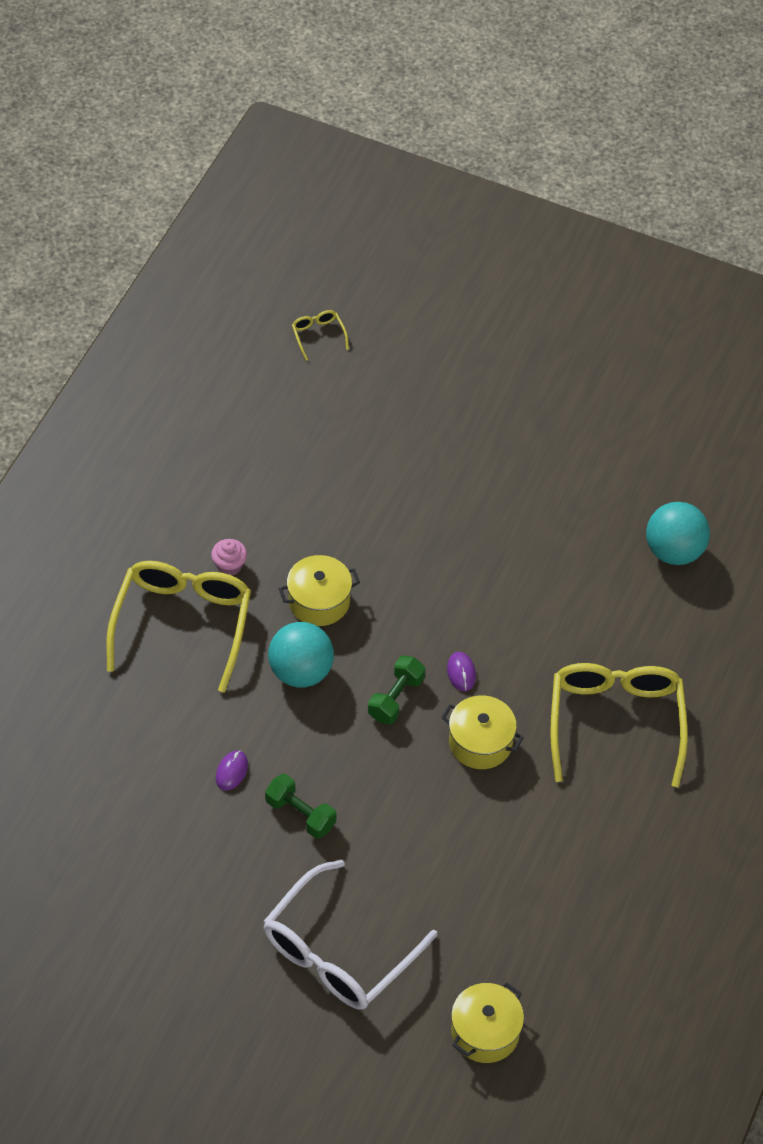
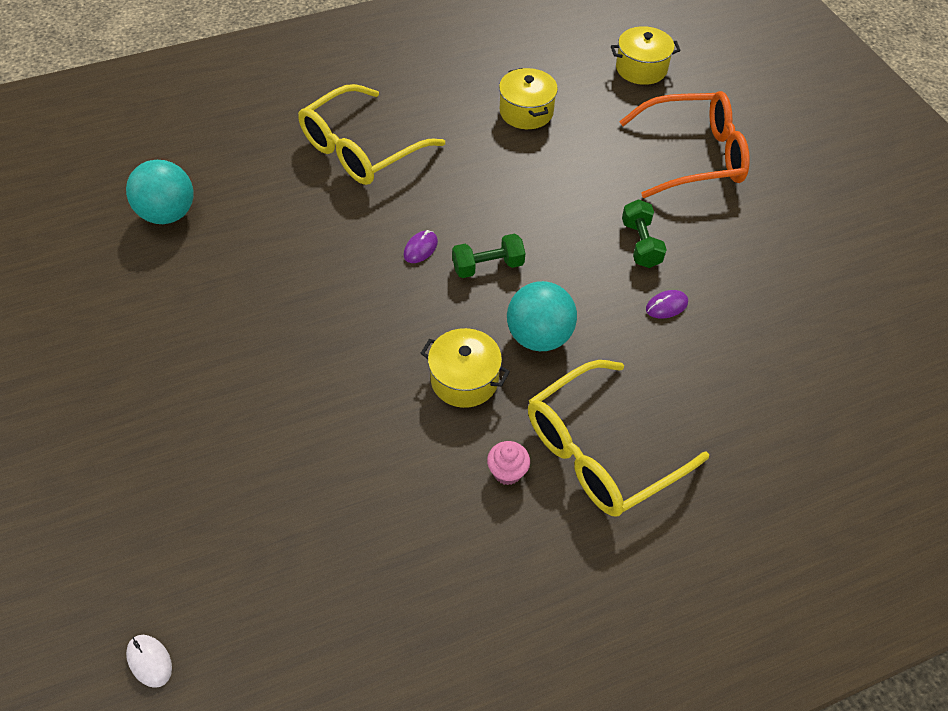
camera: 135 degrees left, 0 degrees up
white glasses [263,860,437,1010] -> orange glasses [619,91,750,198]
yellow glasses [292,310,349,361] -> white mouse [126,635,172,688]
yellow pot [441,695,524,769] -> yellow pot moved to [499,68,558,129]

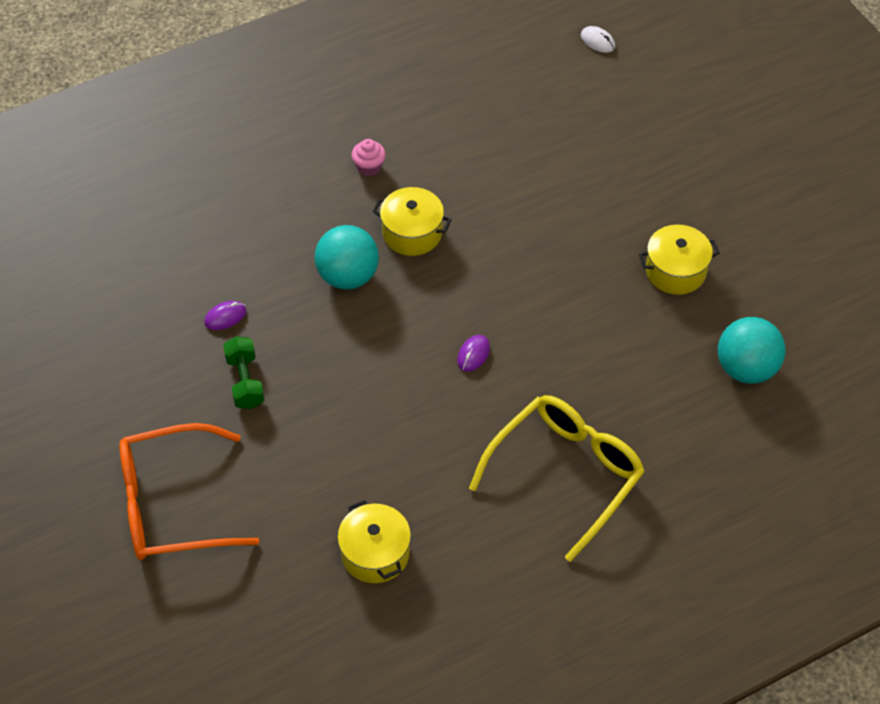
camera: 175 degrees right, 0 degrees up
green dumbbell [452,234,525,278] -> none
yellow glasses [528,360,709,517] -> none
yellow pot [611,26,681,85] -> yellow pot moved to [639,225,720,295]

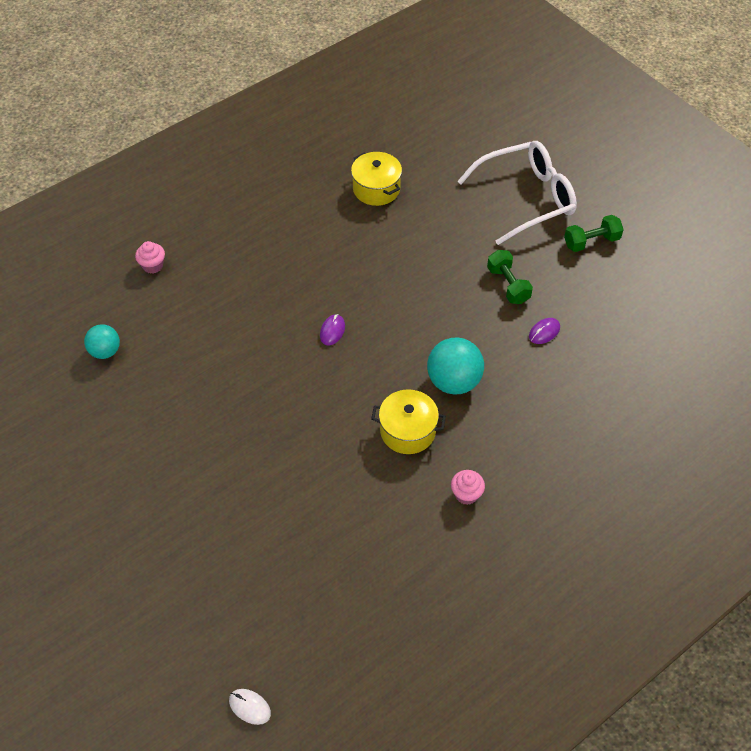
camera: 170 degrees right, 0 degrees up
orange glasses [119,423,259,560] -> white glasses [457,141,577,245]
yellow glasses [469,395,645,562] -> none
yellow pot [639,225,720,295] -> none
turquoise ball [718,317,785,384] -> turquoise ball [84,324,120,359], size x0.62
none -> pink cupcake [135,241,165,274]
none -> green dumbbell [564,215,624,252]

